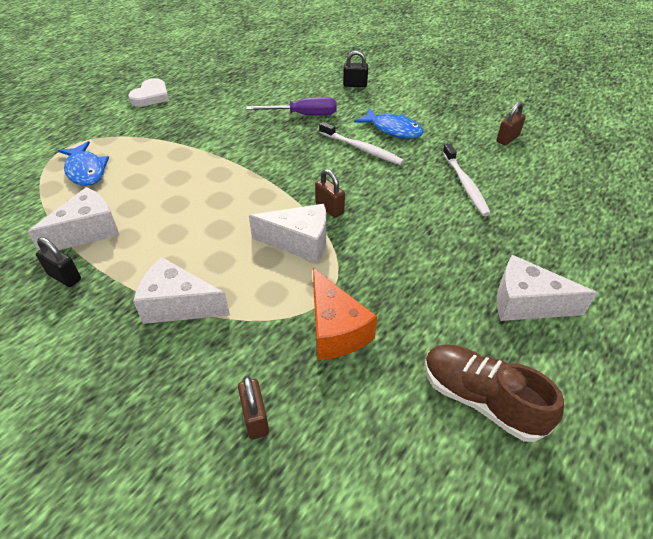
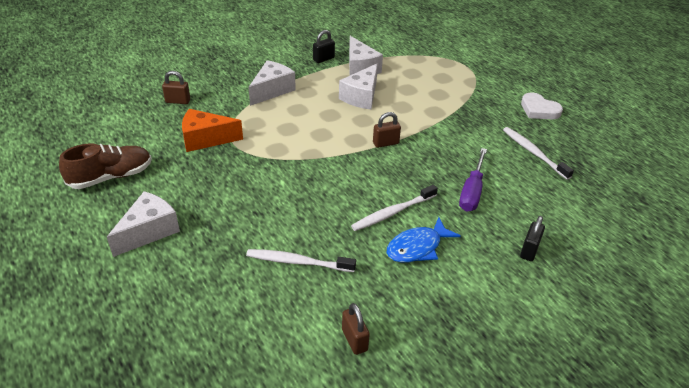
camera: 110 degrees right, 5 degrees down
blue fish [58,141,109,186] -> none
white cheese [249,204,326,263] -> white cheese moved to [339,63,378,109]
brown padlock [315,169,345,218] -> brown padlock moved to [373,112,401,148]
none -> white toothbrush [503,127,574,180]

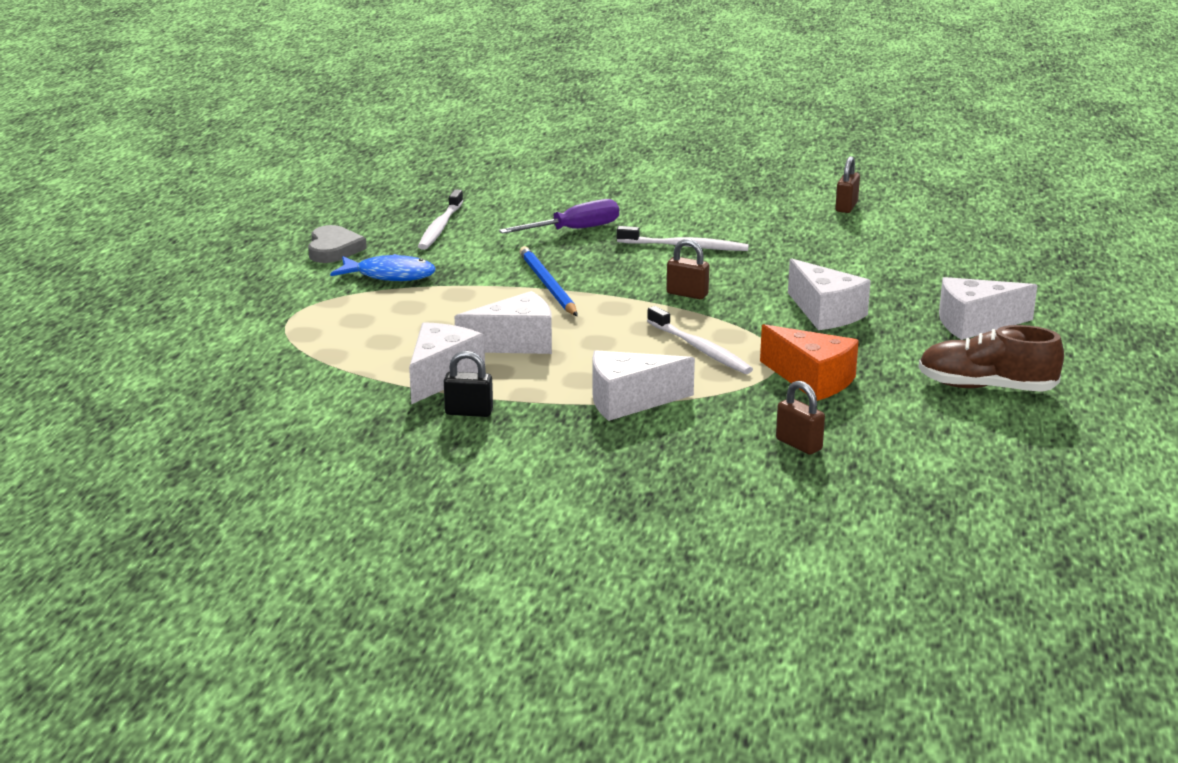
camera: 135 degrees left, 15 degrees down
white toothbrush [246,249,356,272] -> white toothbrush moved to [647,306,753,374]
brown padlock [373,112,401,148] -> brown padlock moved to [666,239,709,299]
blue fish [387,217,461,263] -> blue fish moved to [330,254,436,281]
black padlock [520,216,545,261] -> none
white heart [521,92,563,119] -> grey heart [308,225,367,263]
none -> blue pencil [519,246,578,316]
none -> white cheese [788,258,871,330]

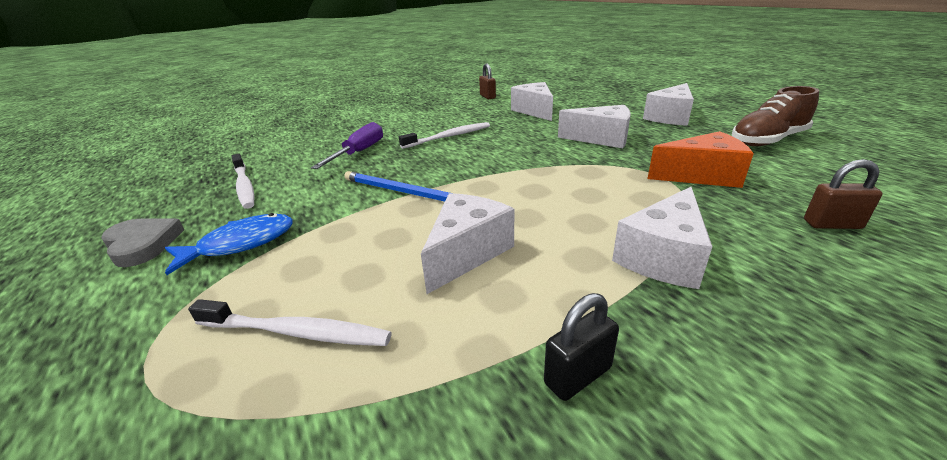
camera: 40 degrees left, 5 degrees up
white cheese [409,322,485,404] -> white cheese moved to [511,82,553,121]
white toothbrush [647,306,753,374] -> white toothbrush moved to [188,299,392,346]
brown padlock [666,239,709,299] -> none

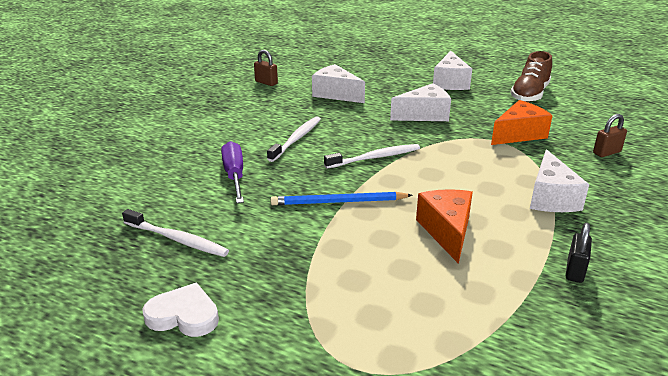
camera: 35 degrees left, 0 degrees up
grey heart [101,218,184,267] -> white heart [142,283,219,337]
blue fish [165,213,293,275] -> none
white toothbrush [188,299,392,346] -> white toothbrush moved to [324,144,420,169]
white cheese [421,193,514,294] -> orange cheese [416,189,473,264]

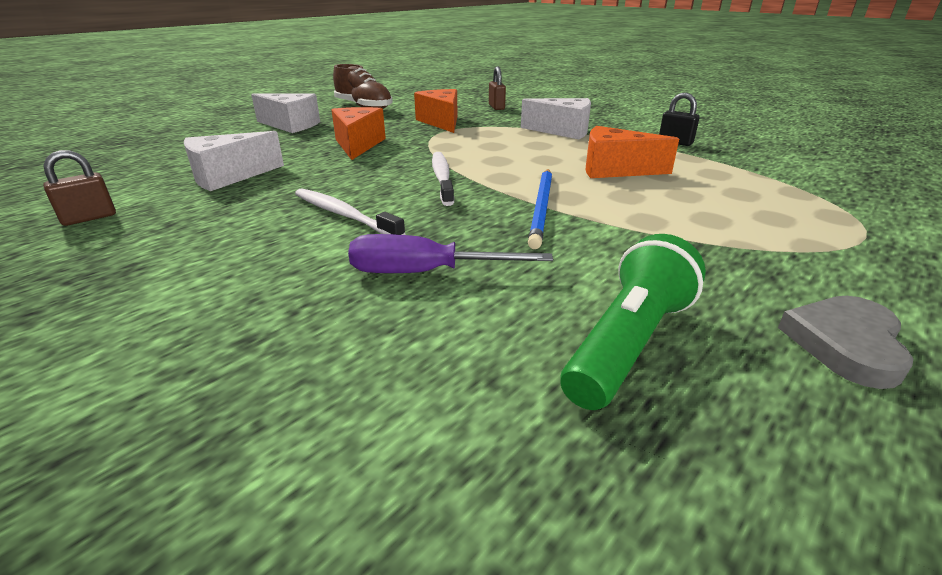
camera: 75 degrees left, 0 degrees up
white toothbrush [122,209,229,257] -> green flashlight [560,234,706,410]
white heart [142,283,219,337] -> grey heart [778,296,913,389]
white cheese [390,83,451,121] -> orange cheese [332,107,386,160]

